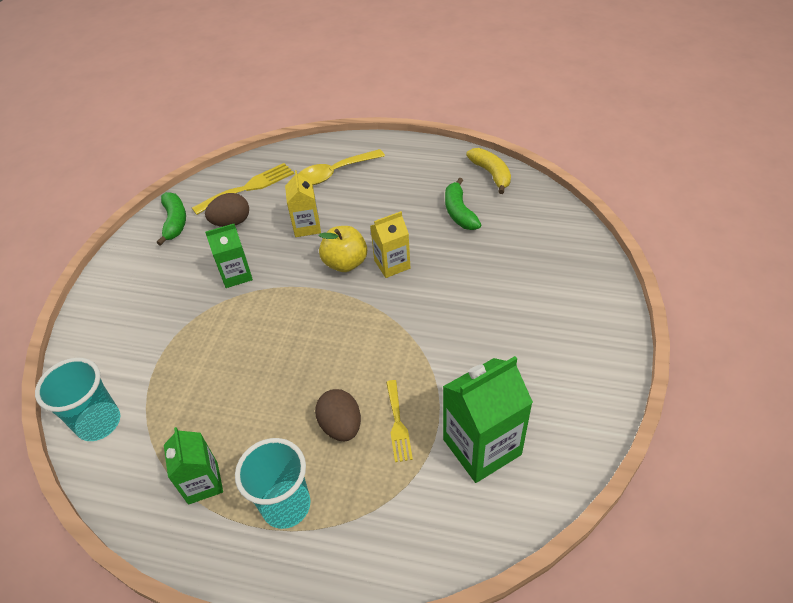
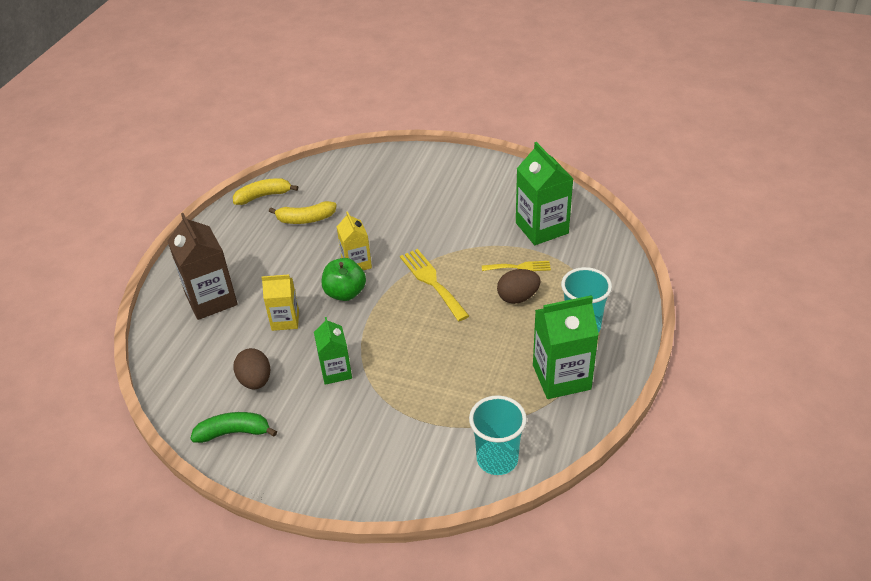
camera: 85 degrees left, 5 degrees down
green carton [164,427,223,505] -> green carton [533,295,599,399], size x1.63
yellow fork [192,163,294,215] -> yellow fork moved to [400,249,469,321]
yellow spoon [298,149,385,185] -> brown carton [167,213,238,320]
yellow apple [319,226,367,272] -> green apple [322,258,366,301]
green banana [445,177,481,230] -> yellow banana [269,201,337,224]

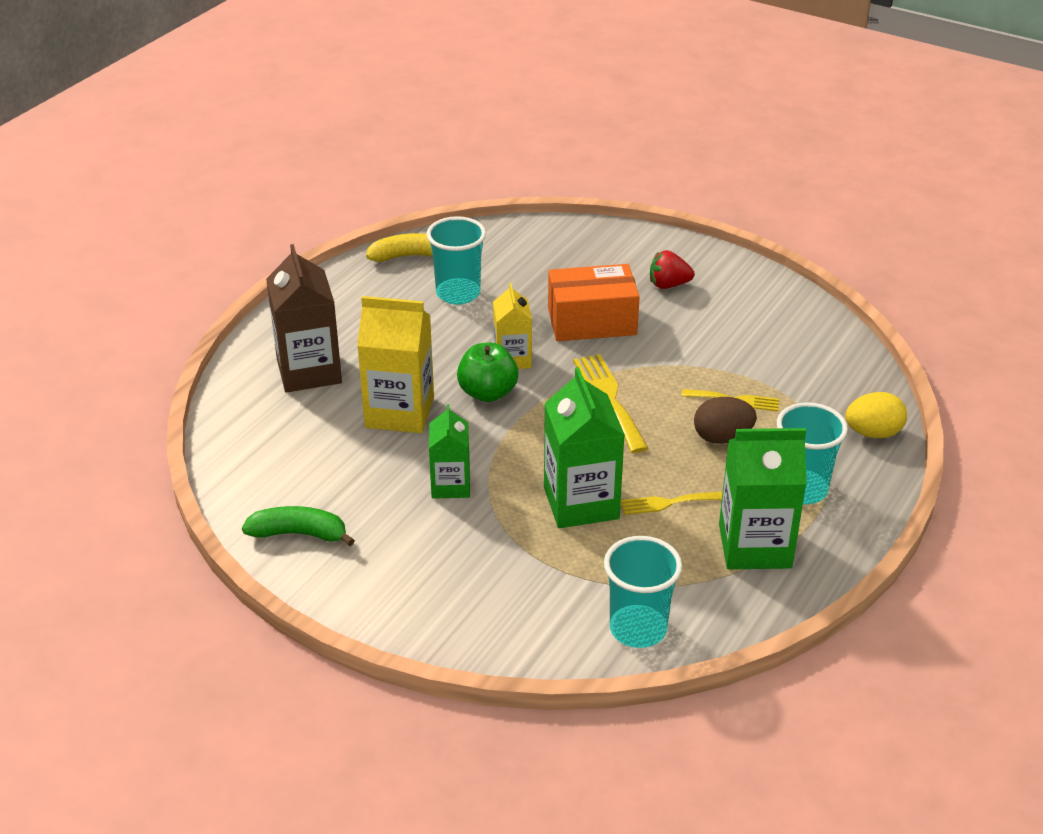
camera: 10 degrees right, 5 degrees down
brown egg [233,348,270,389] -> none
yellow carton [261,274,299,331] -> yellow carton [357,296,434,433], size x1.63
yellow banana [269,201,337,224] -> turquoise cup [427,216,486,305]
green carton [516,142,573,245] -> green carton moved to [544,367,625,528]
none -> orange box [548,264,640,341]
none -> yellow fork [621,492,723,515]
none -> red strawberry [650,250,695,289]
none -> yellow egg [845,392,907,438]

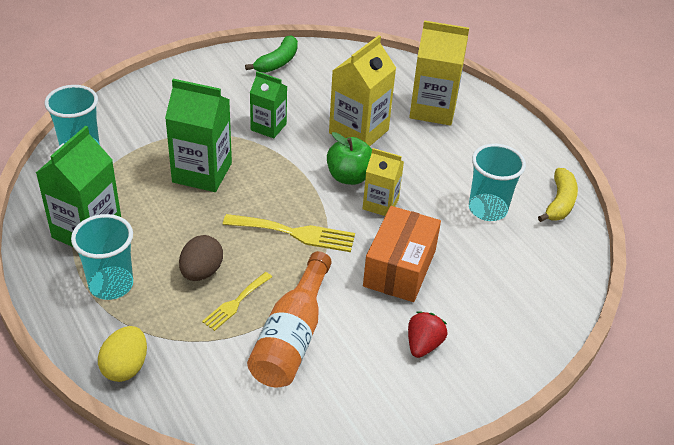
camera: 115 degrees right, 5 degrees up
brown carton [266,244,342,393] -> yellow carton [410,20,469,126]
yellow fork [621,492,723,515] -> none
none -> orange bottle [247,251,332,387]

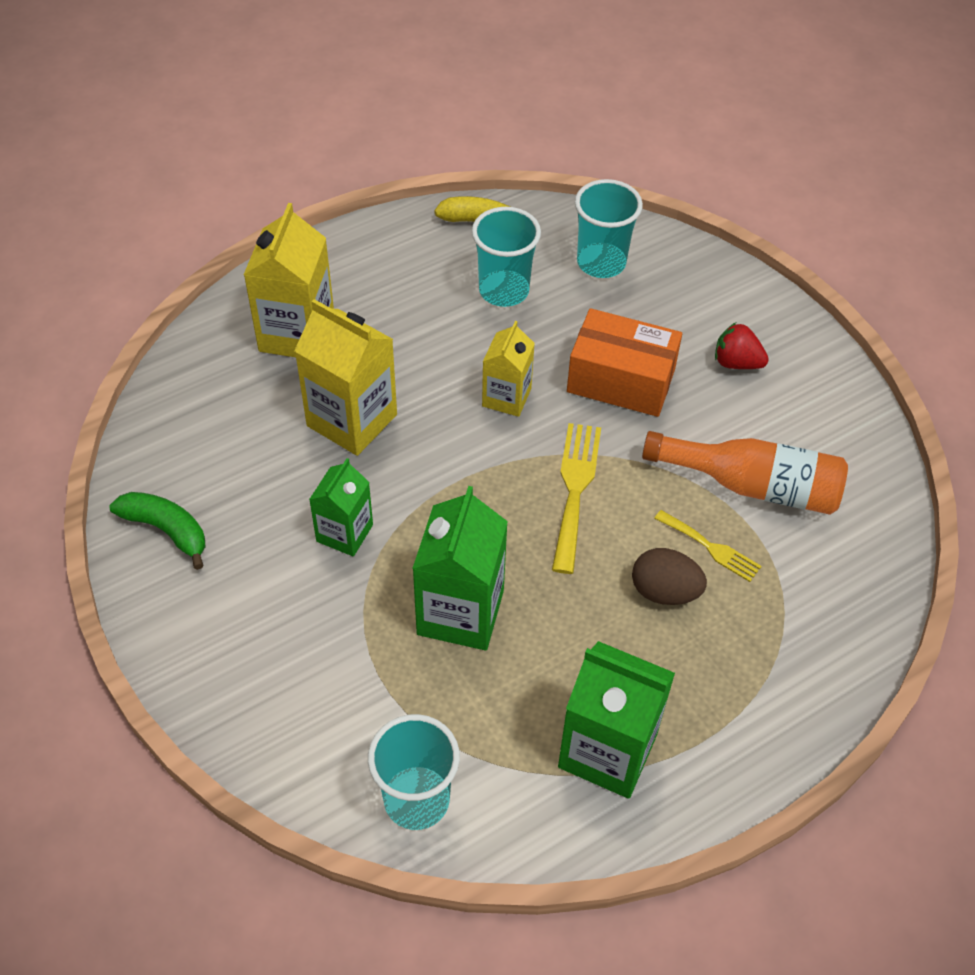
camera: 90 degrees left, 10 degrees up
turquoise cup [71,214,133,300] -> turquoise cup moved to [575,179,643,278]
yellow egg [98,326,147,382] -> none
green apple [327,132,372,185] -> none

